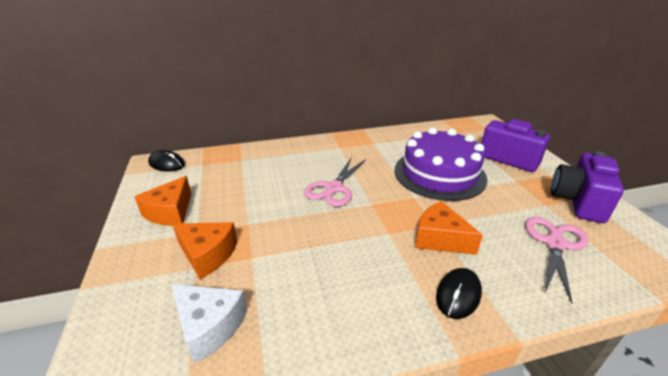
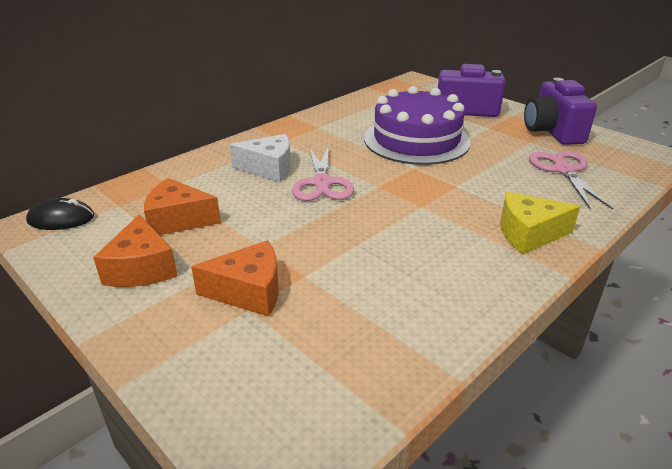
camera: 30 degrees left, 0 degrees up
white cheese [171,284,247,364] -> white cheese moved to [229,134,291,182]
orange cheese [415,201,483,255] -> orange cheese moved to [144,178,221,235]
black mouse [436,268,482,319] -> yellow cheese [500,192,580,254]

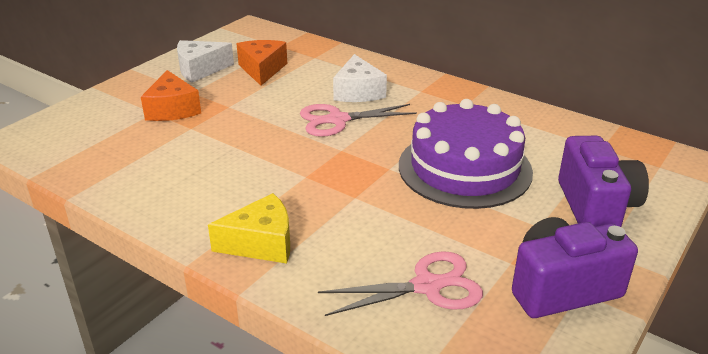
camera: 80 degrees right, 0 degrees up
black mouse [26,198,94,230] -> none
orange cheese [93,214,178,287] -> white cheese [177,40,234,83]
yellow cheese [500,192,580,254] -> yellow cheese turned 90 degrees clockwise [208,193,290,264]

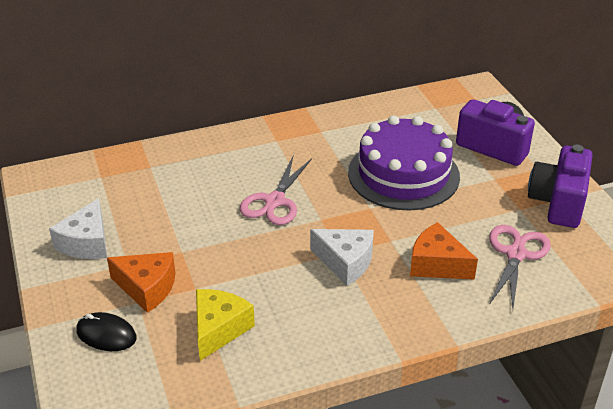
camera: 55 degrees left, 5 degrees up
yellow cheese [208,193,290,264] -> yellow cheese moved to [196,289,255,361]
orange cheese [237,40,287,86] -> orange cheese moved to [410,222,478,280]
white cheese [333,54,387,102] -> white cheese moved to [310,229,374,286]
none -> black mouse [76,312,137,351]

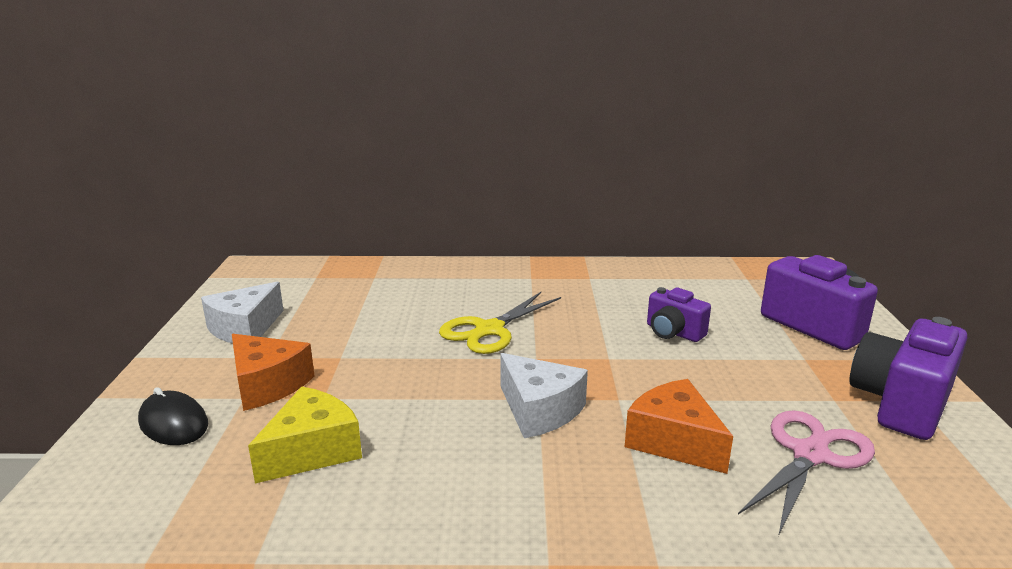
camera: 20 degrees right, 15 degrees down
pink scissors [240,157,312,225] -> yellow scissors [439,292,561,354]
purple cake [348,115,460,211] -> purple camera [647,287,711,342]

